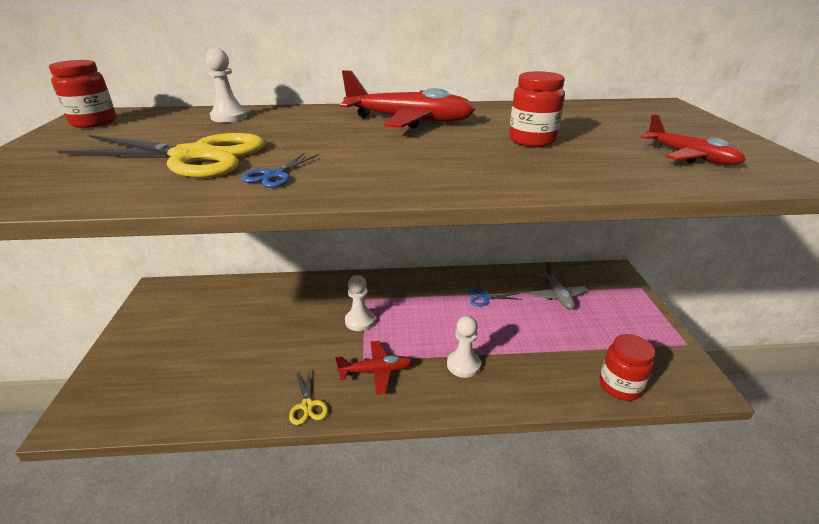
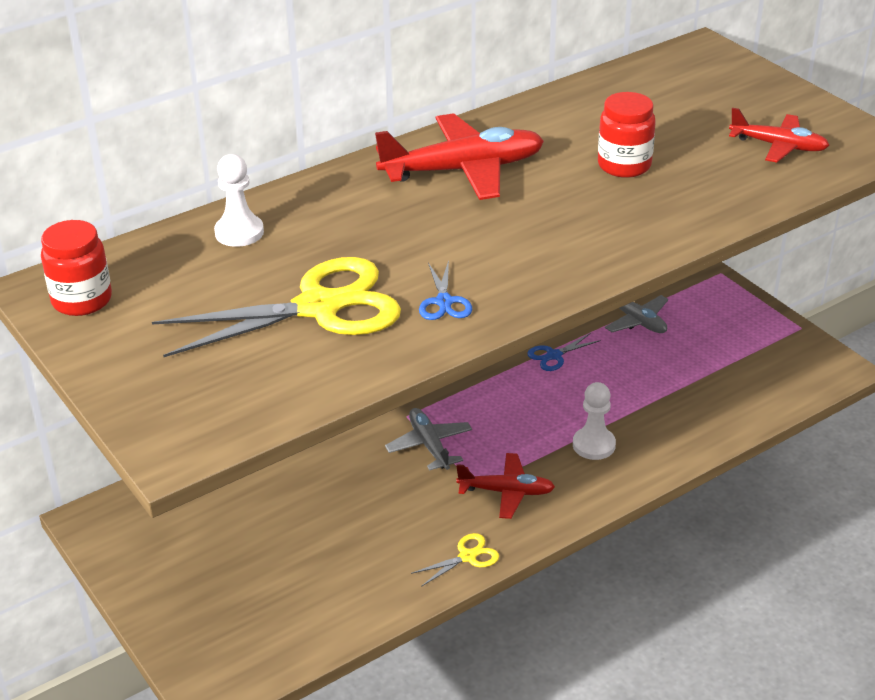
camera: 30 degrees left, 5 degrees up
yellow scissors [289,369,328,425] -> yellow scissors turned 75 degrees counterclockwise [411,533,499,587]
red plane [335,341,413,395] -> red plane turned 45 degrees clockwise [456,453,555,519]
white pawn [345,275,375,331] -> grey plane [385,408,472,471]
red jar [599,334,655,401] -> none

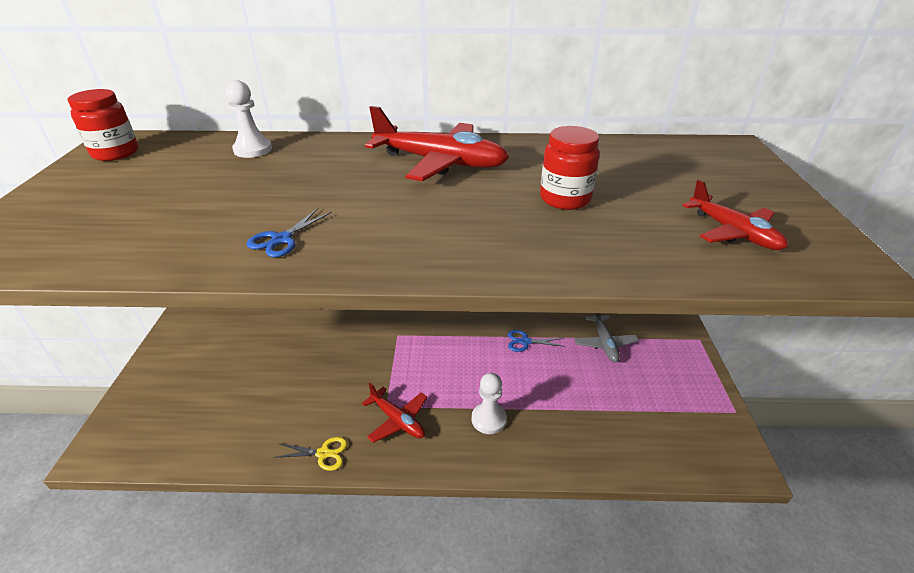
camera: 35 degrees right, 0 degrees up
yellow scissors [152,257,401,357] -> none
grey plane [385,408,472,471] -> none

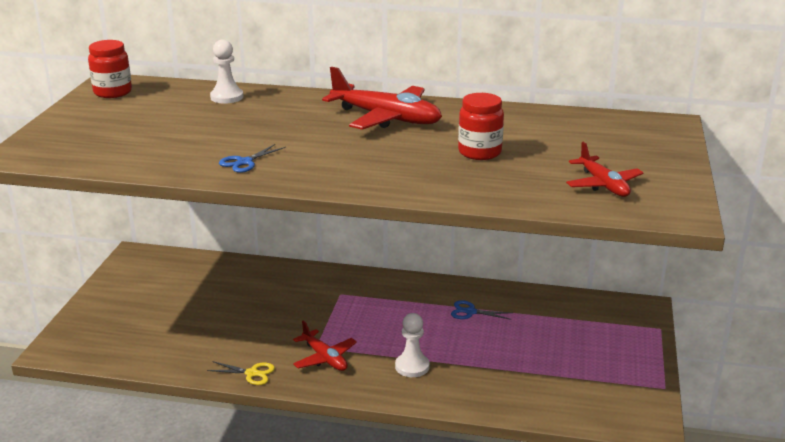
camera: 10 degrees right, 10 degrees down
grey plane [574,313,638,362] -> none

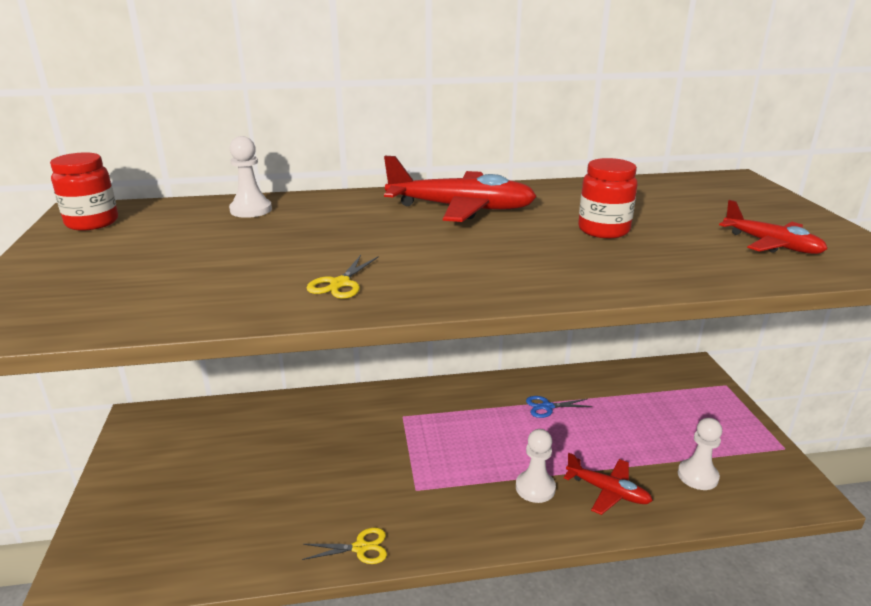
camera: 20 degrees left, 0 degrees up
blue scissors [219,144,286,173] -> yellow scissors [307,255,379,299]
red plane [293,321,357,371] -> red plane moved to [564,453,653,515]
none -> white pawn [678,418,722,490]

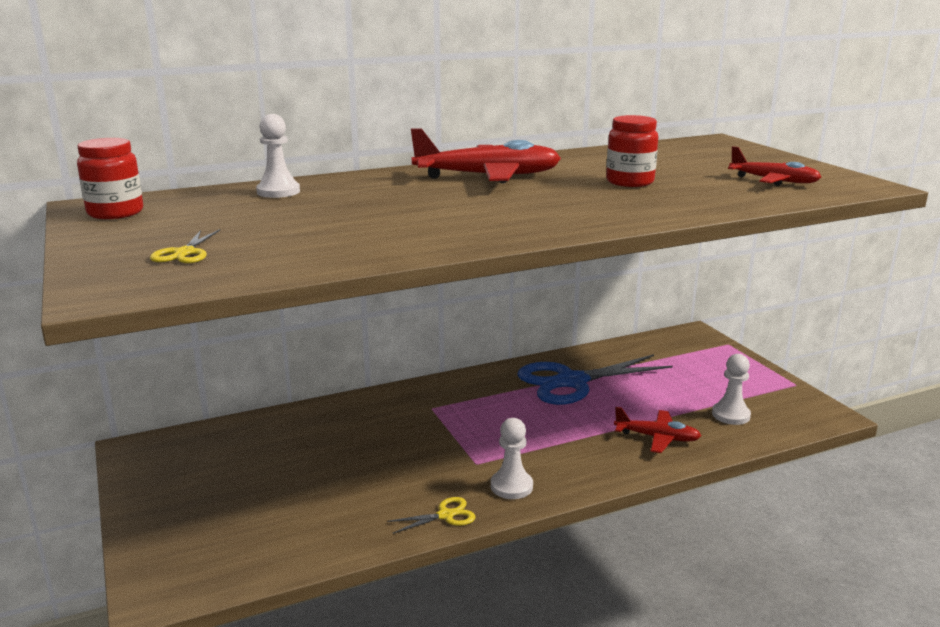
camera: 15 degrees left, 5 degrees down
yellow scissors [307,255,379,299] -> yellow scissors moved to [150,229,220,263]
white pawn [516,429,556,503] -> white pawn moved to [491,418,533,499]
blue scissors [526,396,592,418] -> blue scissors [518,354,673,405], size x2.39

